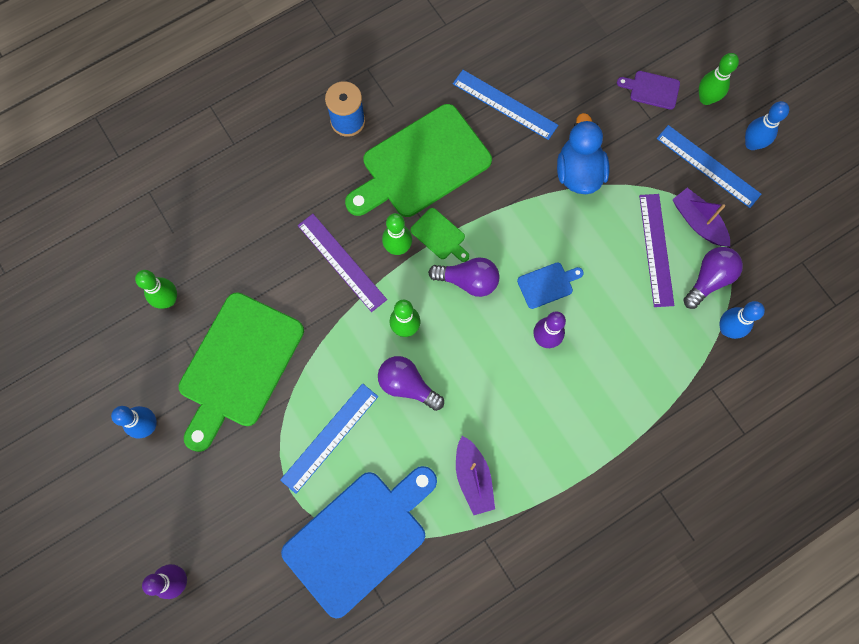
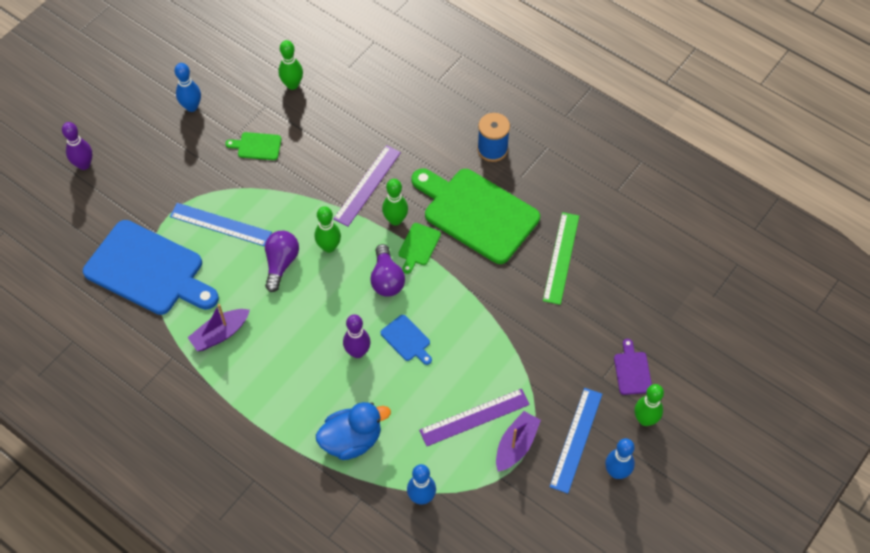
camera: 70 degrees right, 15 degrees down
green cutting board [178,292,304,452] -> green cutting board [225,132,282,160], size x0.42
blue ruler [453,70,558,140] -> green ruler [543,212,579,305]
blue duck [557,113,609,194] -> blue duck moved to [316,402,391,460]
purple light bulb [683,247,743,309] -> none

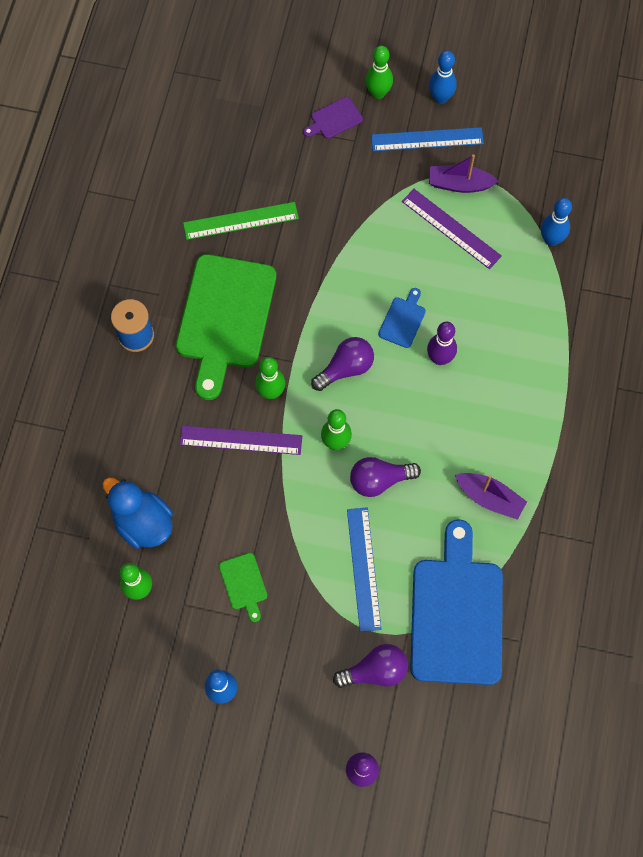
camera: 115 degrees left, 10 degrees up
blue duck [316,402,391,460] -> blue duck moved to [103,477,173,548]
green cutting board [398,223,441,274] -> none
none -> purple light bulb [333,644,408,688]

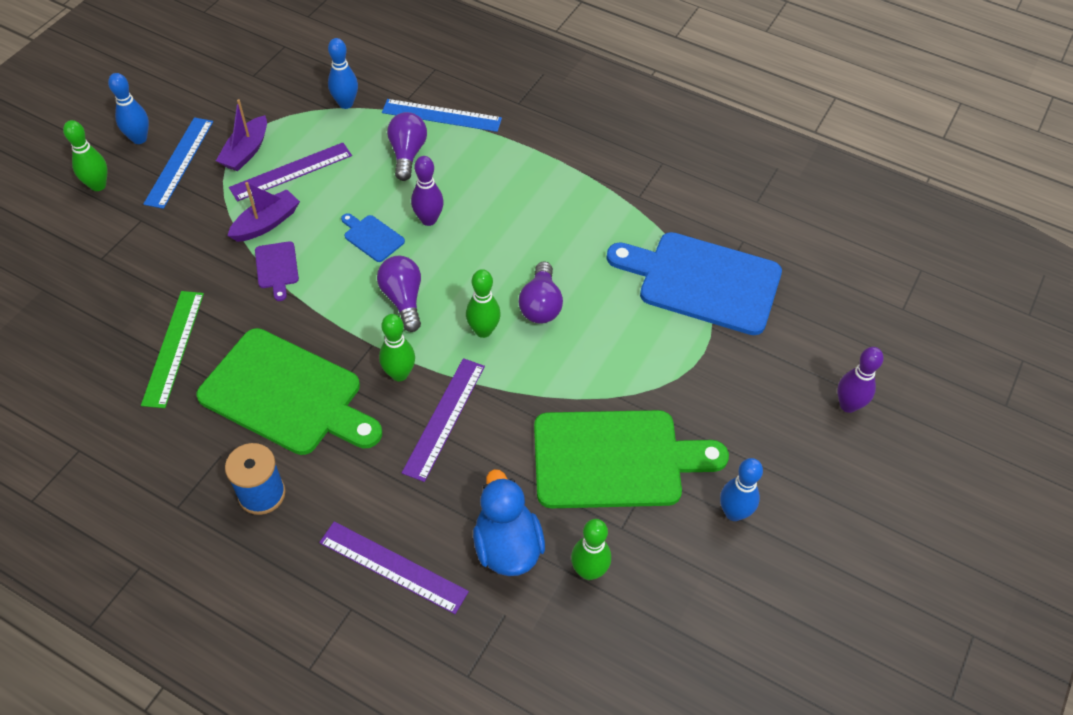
camera: 75 degrees left, 15 degrees down
blue duck [103,477,173,548] -> blue duck turned 105 degrees clockwise [473,469,545,576]
green cutting board [219,553,267,622] -> green cutting board [534,410,729,508], size x2.38
purple cutting board [303,97,363,139] -> purple cutting board moved to [255,241,299,301]
purple light bulb [333,644,408,688] -> purple light bulb moved to [387,112,427,181]
blue ruler [347,507,381,632] -> blue ruler moved to [382,99,502,132]
purple boat [455,473,527,520] -> purple boat moved to [227,182,300,242]
none -> purple ruler [319,521,469,614]

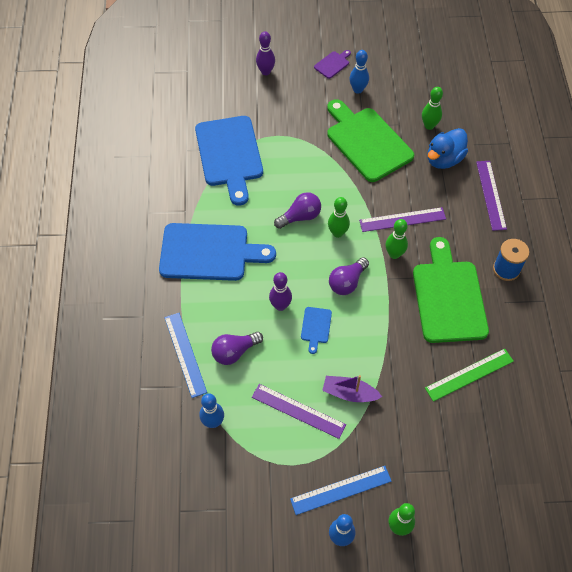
camera: 120 degrees left, 5 degrees up
purple boat [216,99,267,171] -> none
purple cutting board [255,241,299,301] -> purple cutting board moved to [314,50,351,79]
none -> blue cutting board [159,223,276,281]

